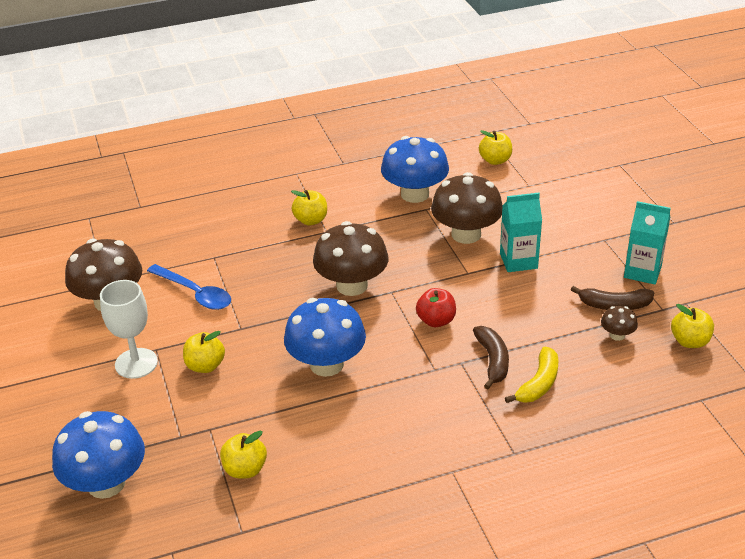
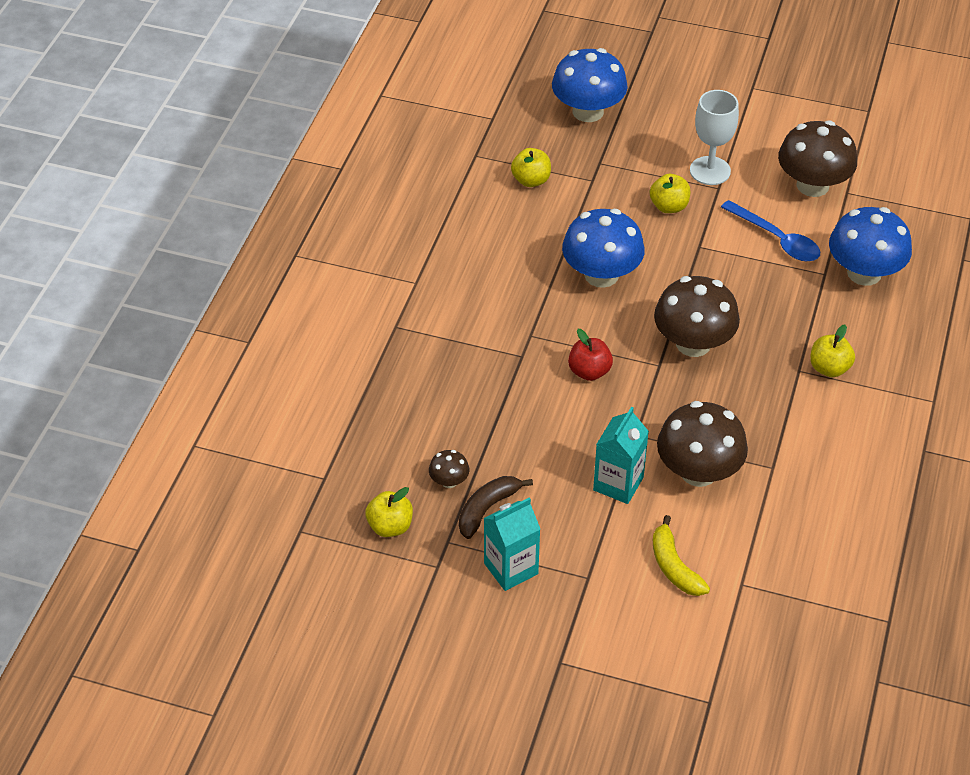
camera: 125 degrees right, 10 degrees up
blue spoon [147,264,231,310] -> blue spoon turned 120 degrees counterclockwise [721,200,820,261]
blue mushroom [381,136,449,203] -> blue mushroom moved to [829,207,912,286]
brown banana [473,326,509,389] -> none
yellow apple [479,130,512,165] -> none
yellow banana [505,347,558,403] -> yellow banana moved to [653,515,710,596]

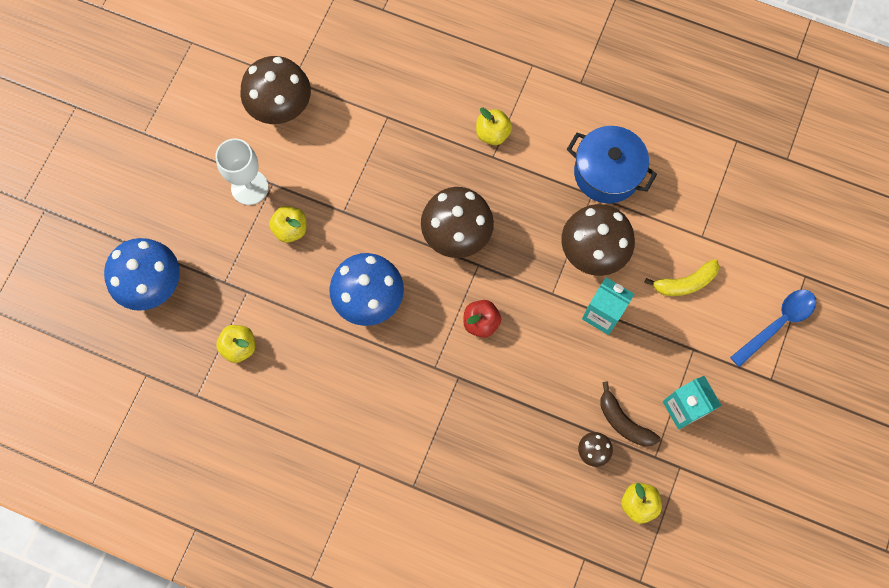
camera: 85 degrees left, 25 degrees up
blue spoon [721,200,820,261] -> blue spoon moved to [730,290,816,367]
blue mushroom [829,207,912,286] -> none
none -> blue pot [567,126,657,203]

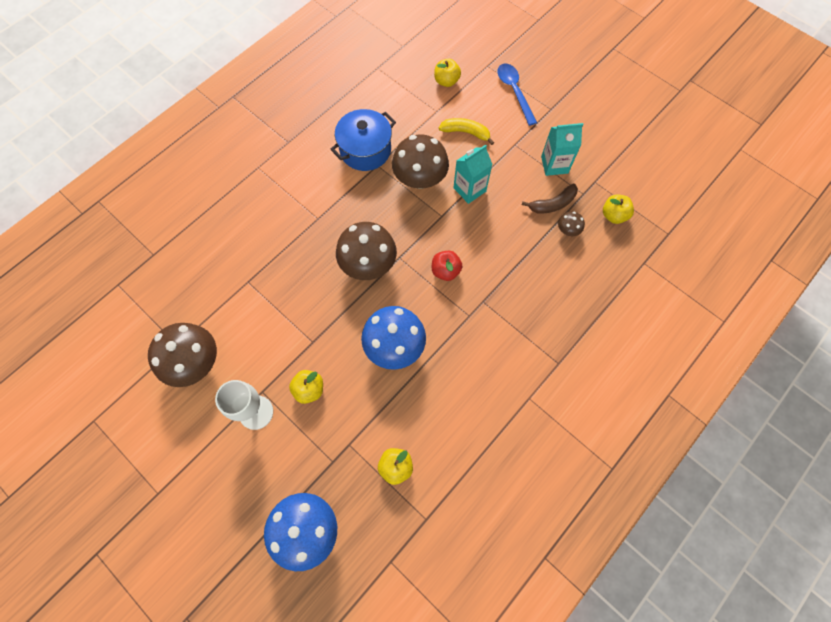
camera: 70 degrees left, 5 degrees down
yellow apple [476,108,512,145] -> yellow apple moved to [434,59,461,87]
yellow banana [644,259,719,296] -> yellow banana turned 75 degrees counterclockwise [439,118,494,145]

